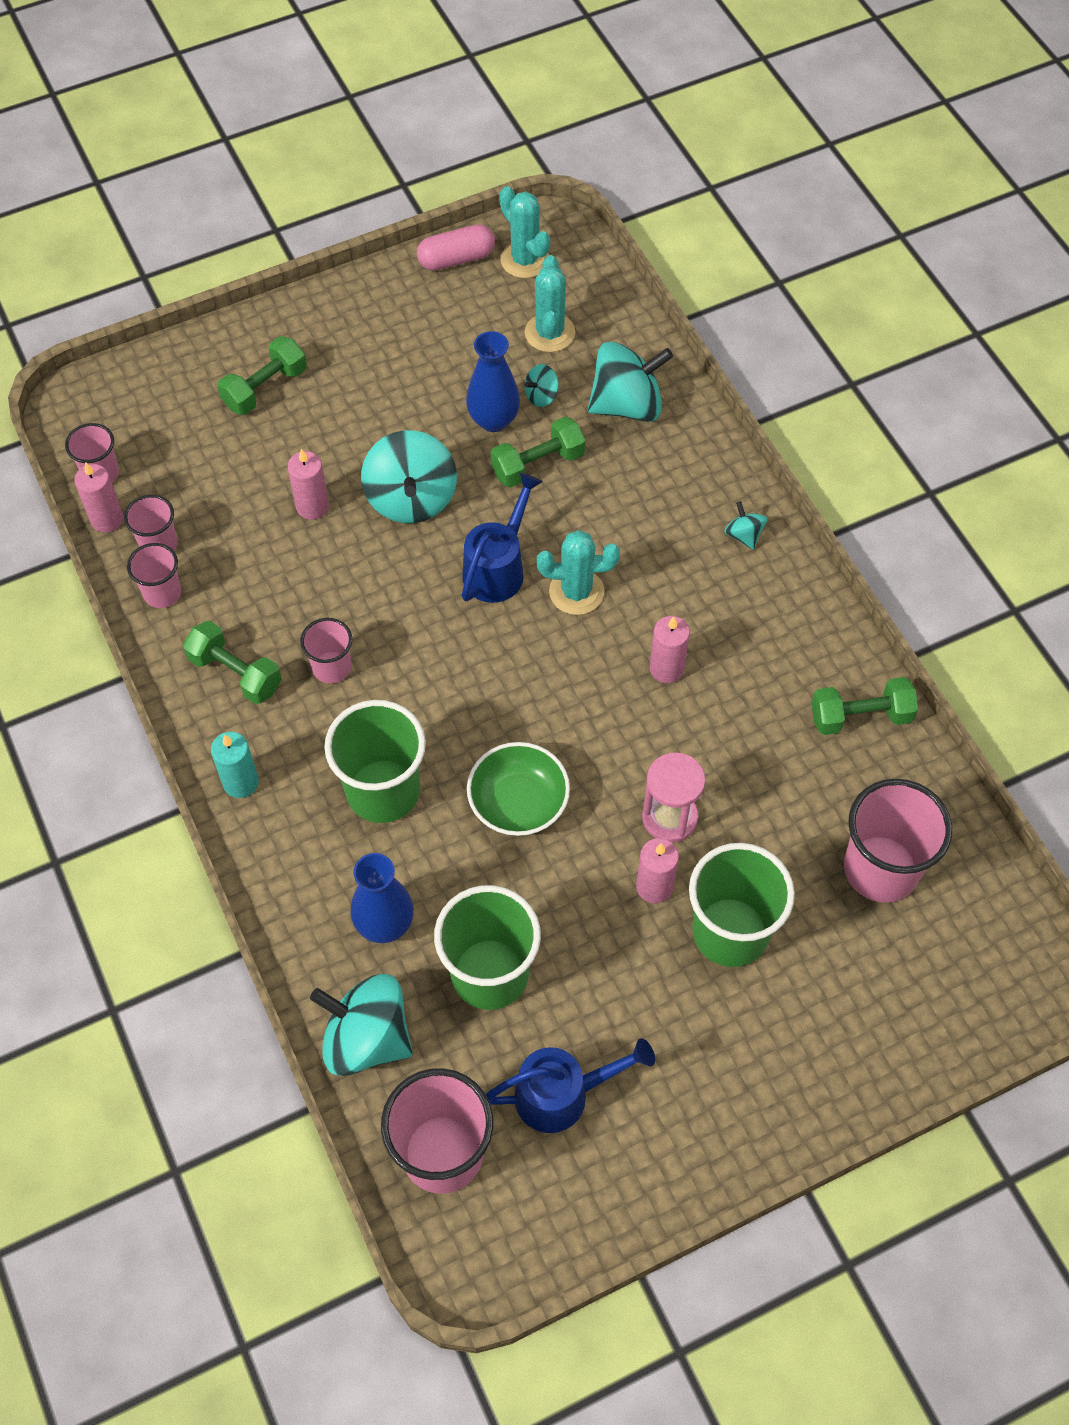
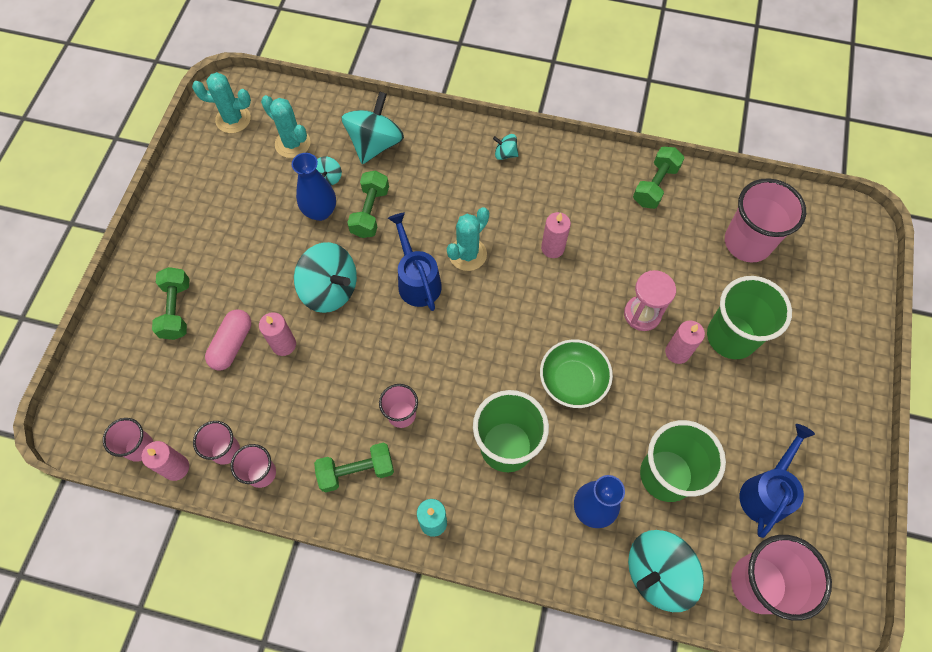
camera: 50 degrees left, 5 degrees up
pink capsule [417,224,495,271] -> pink capsule moved to [205,309,251,370]

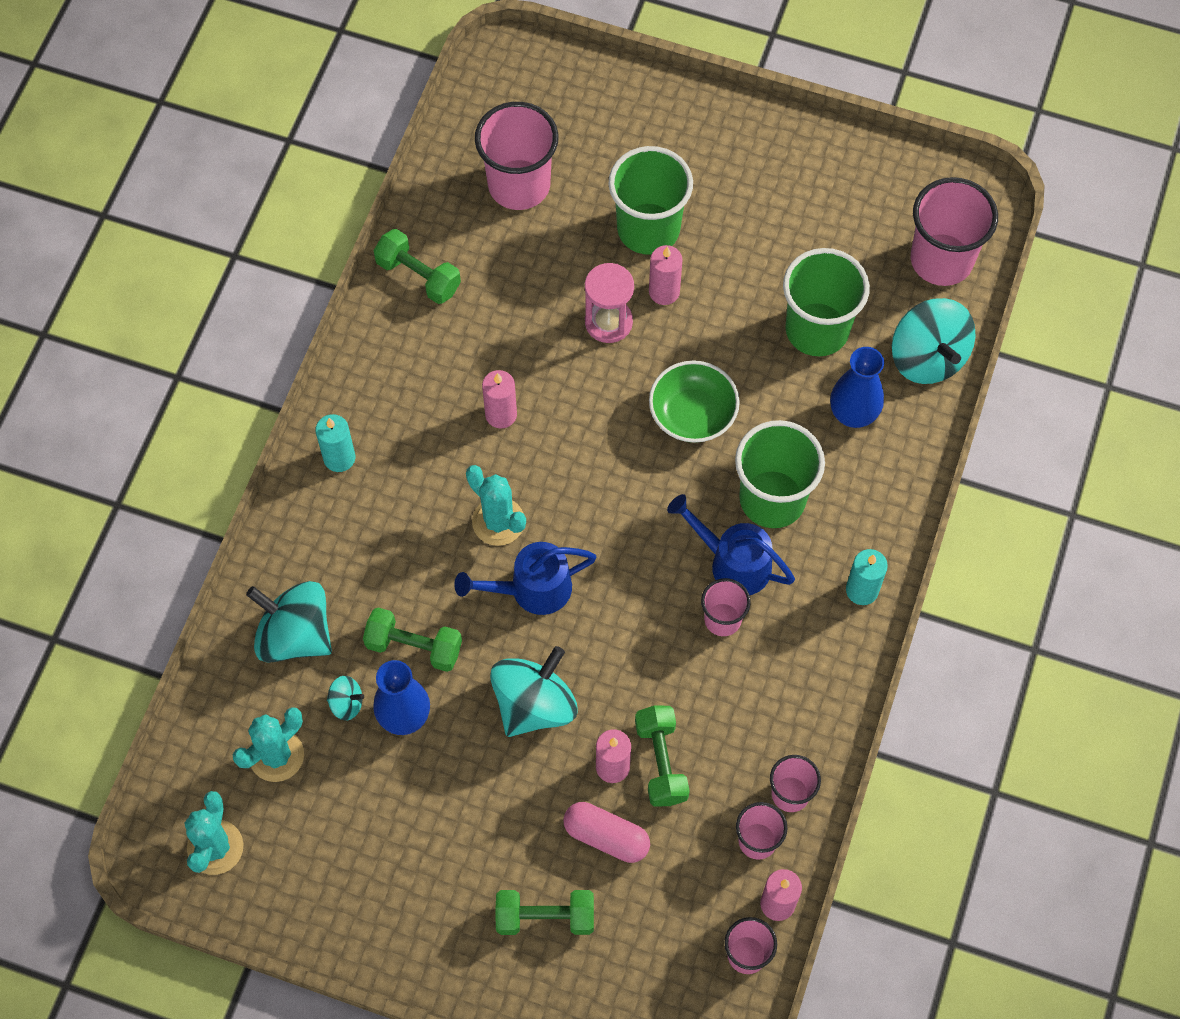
camera: 85 degrees left, 0 degrees up
green dumbbell [314,443,394,493] -> green dumbbell moved to [635,705,690,806]
turquoise spinning top [493,134,519,160] -> turquoise candle [316,414,355,472]
blue watering can [740,424,815,538] -> blue watering can moved to [667,494,795,595]

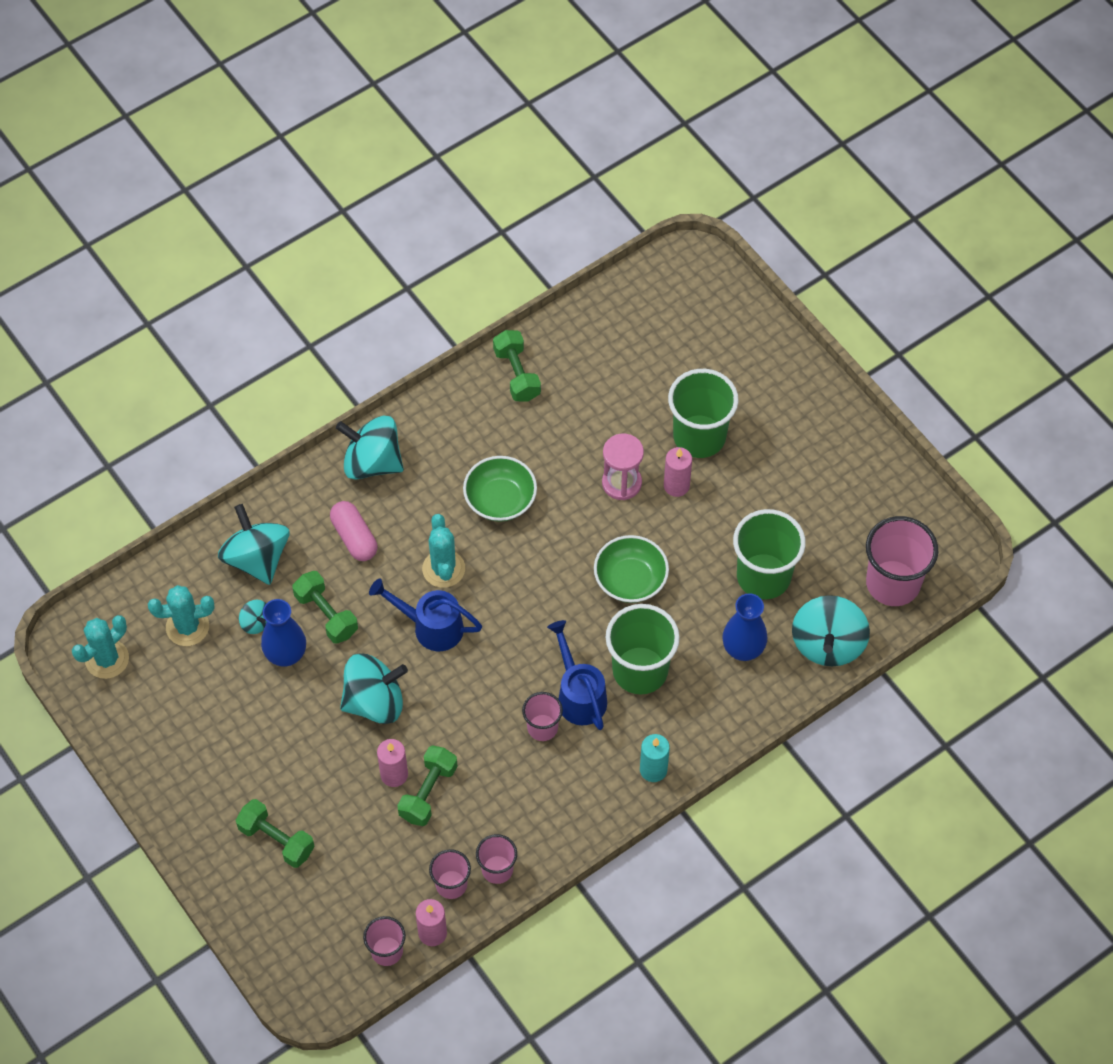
camera: 35 degrees right, 5 degrees down
turquoise candle [316,414,355,472] -> turquoise spinning top [336,415,404,480]
pink cup [475,102,558,210] -> none
pink candle [482,370,517,429] -> green bowl [463,456,537,522]
pink capsule [564,802,650,863] -> pink capsule moved to [330,501,377,561]

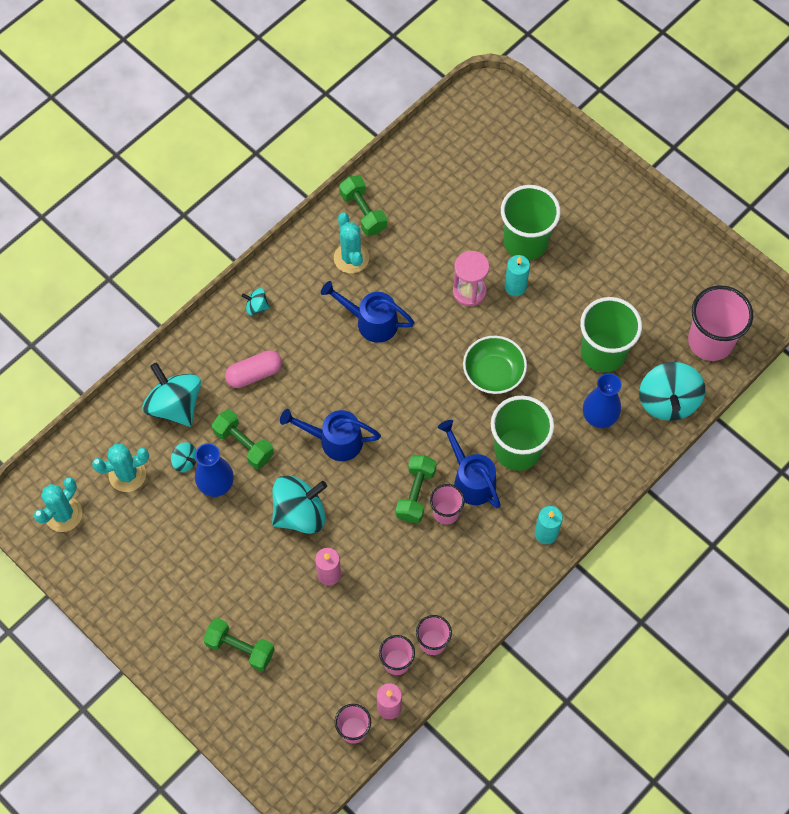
camera: 10 degrees left, 5 degrees up
pink capsule [330,501,377,561] -> pink capsule turned 75 degrees counterclockwise [225,350,282,388]
turquoise spinning top [336,415,404,480] -> turquoise spinning top [242,288,270,315], size x0.46
green dumbbell [397,745,457,826] -> green dumbbell moved to [396,455,436,523]
turquoise cactus [422,514,465,588] -> turquoise cactus moved to [334,212,369,273]
green bowl [463,456,537,522] -> blue watering can [321,281,415,343]
pink candle [664,447,692,497] -> turquoise candle [505,255,530,296]

